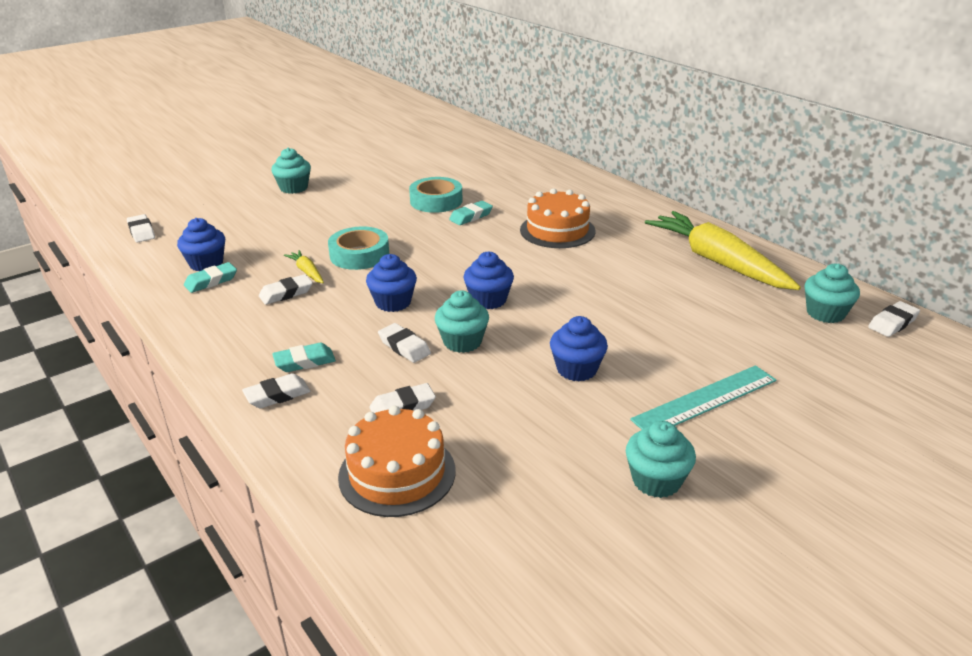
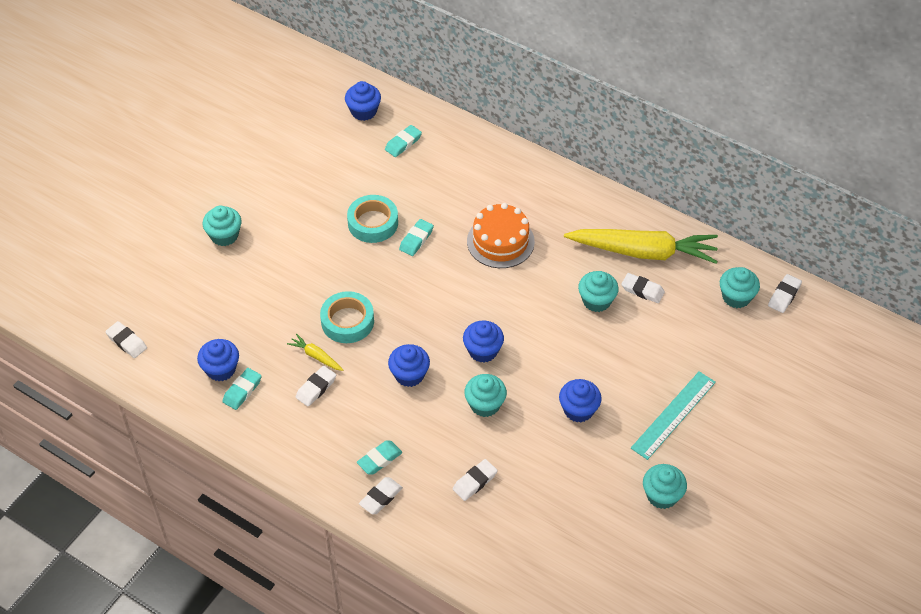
camera: 20 degrees left, 20 degrees up
orange cake [338,406,456,517] -> none
white eraser [378,323,431,363] -> white eraser moved to [621,273,665,303]
yellow carrot [645,211,801,290] -> yellow carrot turned 150 degrees clockwise [564,229,718,264]
none -> blue cupcake [345,81,381,121]
none -> turquoise eraser [385,125,422,157]
none -> turquoise cupcake [578,271,619,312]

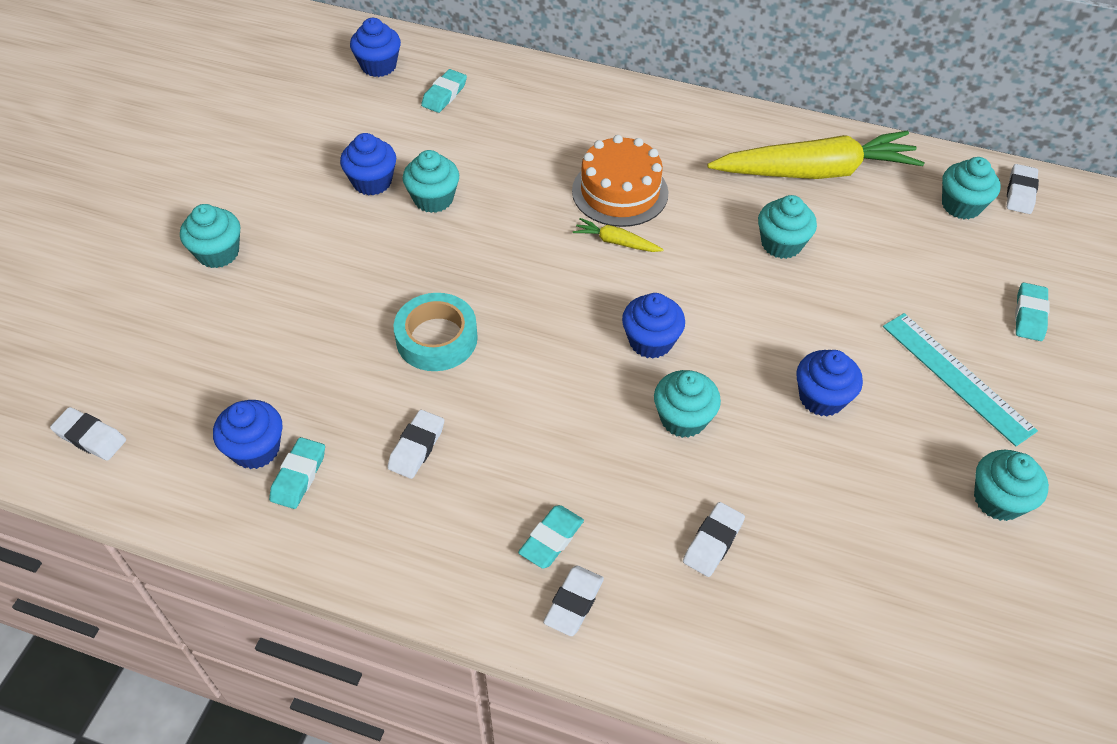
camera: 15 degrees left, 0 degrees up
yellow carrot [287,334,343,371] -> yellow carrot moved to [573,218,664,252]
turquoise tape [347,195,398,243] -> turquoise cupcake [403,150,459,213]
blue cupcake [388,344,430,387] -> blue cupcake moved to [340,133,396,196]
turquoise eraser [399,219,434,256] -> turquoise eraser moved to [1015,283,1050,341]
white eraser [621,273,665,303] -> none
turquoise ruler [631,371,716,460] -> turquoise ruler turned 60 degrees counterclockwise [883,313,1038,447]

